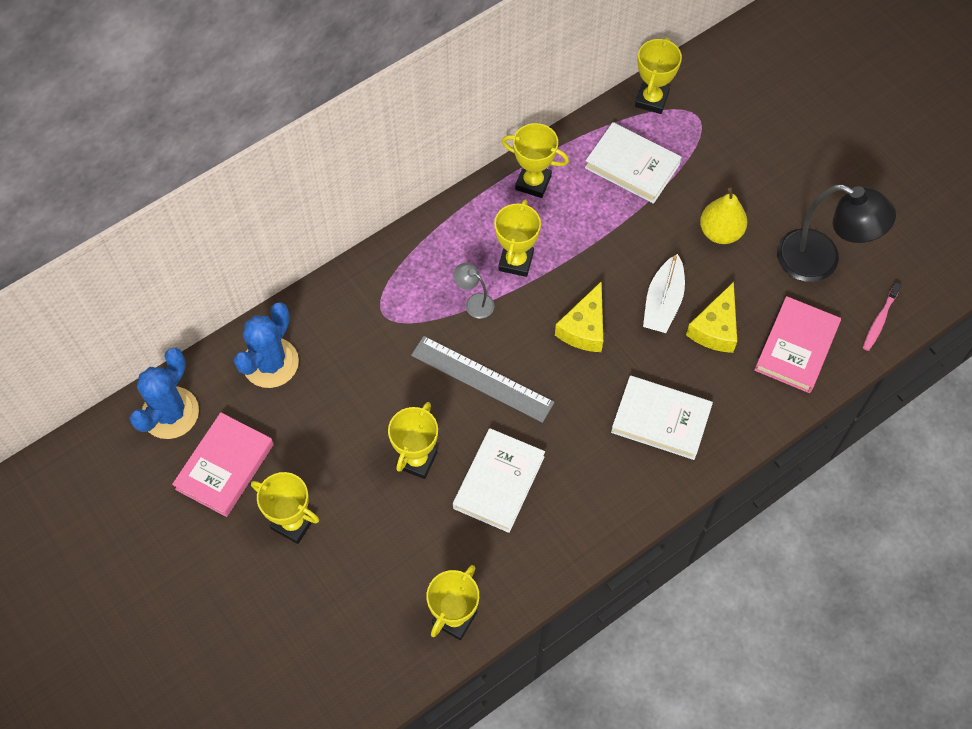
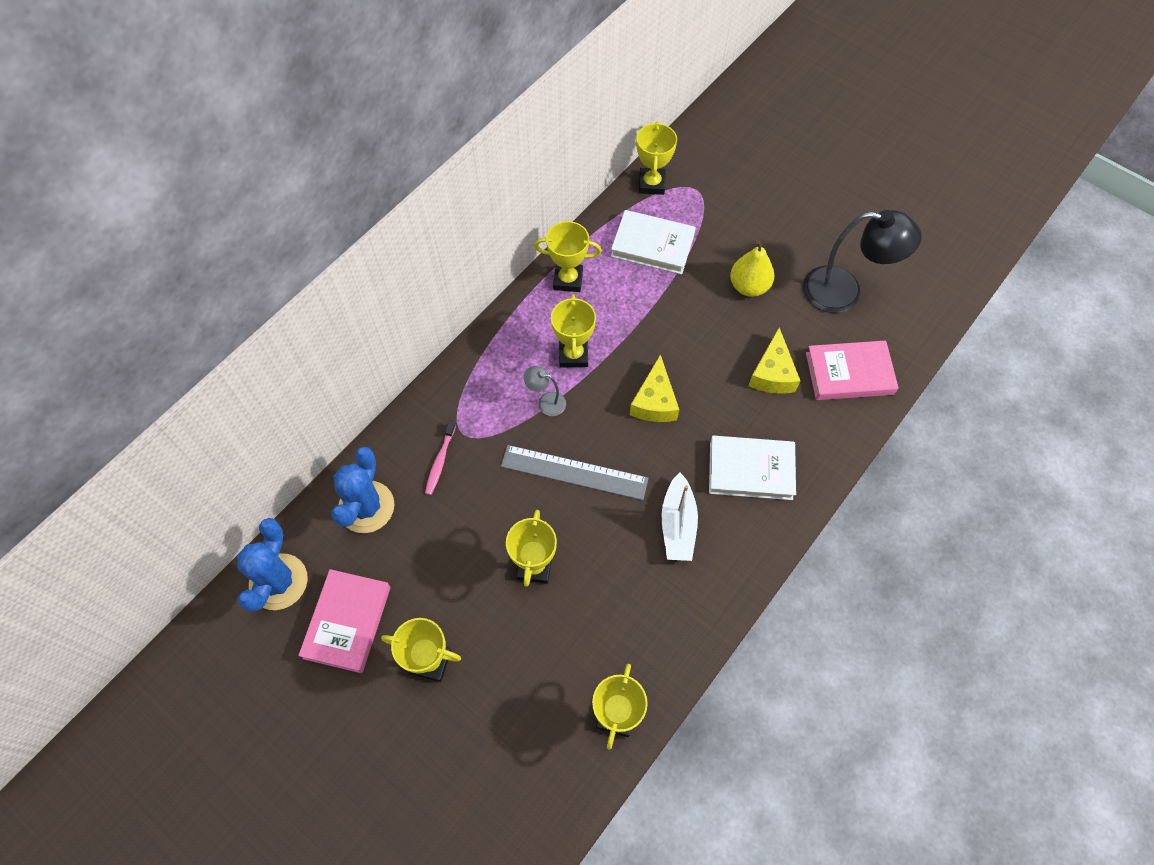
camera: 15 degrees left, 0 degrees up
white book [453,428,545,533] -> none
white boat [643,254,685,333] -> white boat moved to [662,472,698,561]
pink book [754,296,841,393] -> pink book turned 75 degrees clockwise [806,340,899,400]
pink toothbrush [863,283,901,351] -> pink toothbrush moved to [425,420,456,495]

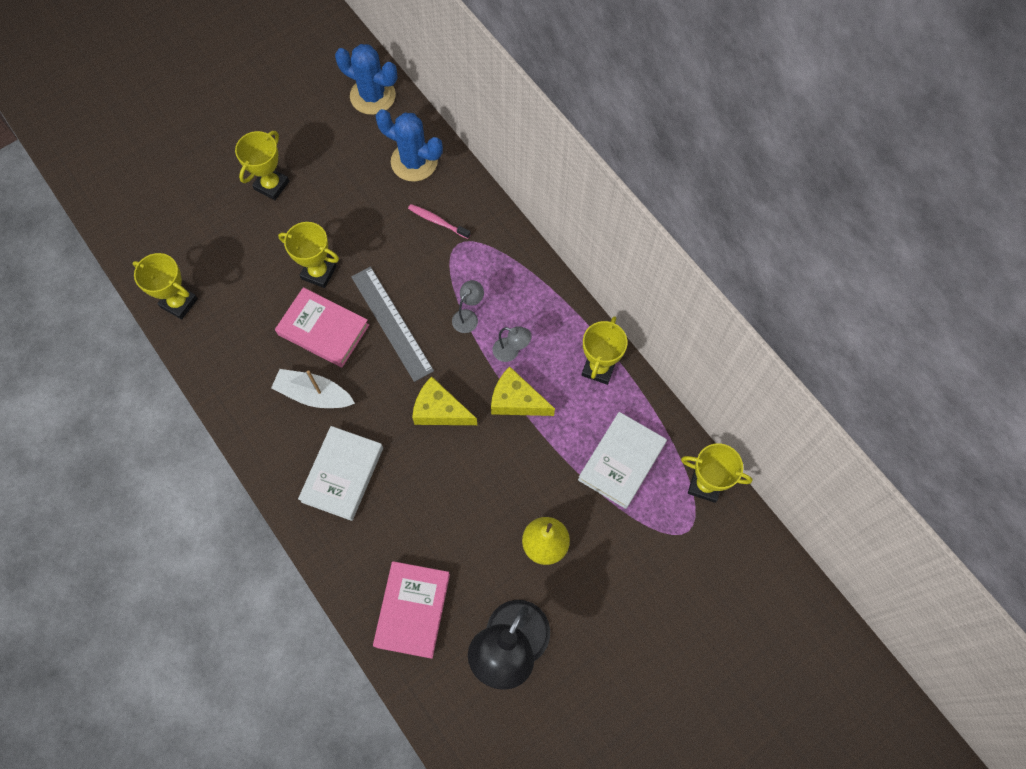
camera: 105 degrees right, 5 degrees up
pink book [298,569,391,673] -> pink book moved to [275,287,369,367]
grey ruler [501,445,648,500] -> grey ruler turned 60 degrees counterclockwise [351,267,434,382]
yellow trophy [551,294,596,367] -> grey lamp [493,326,532,362]
yellow cheese [748,328,800,394] -> yellow cheese moved to [491,366,555,416]

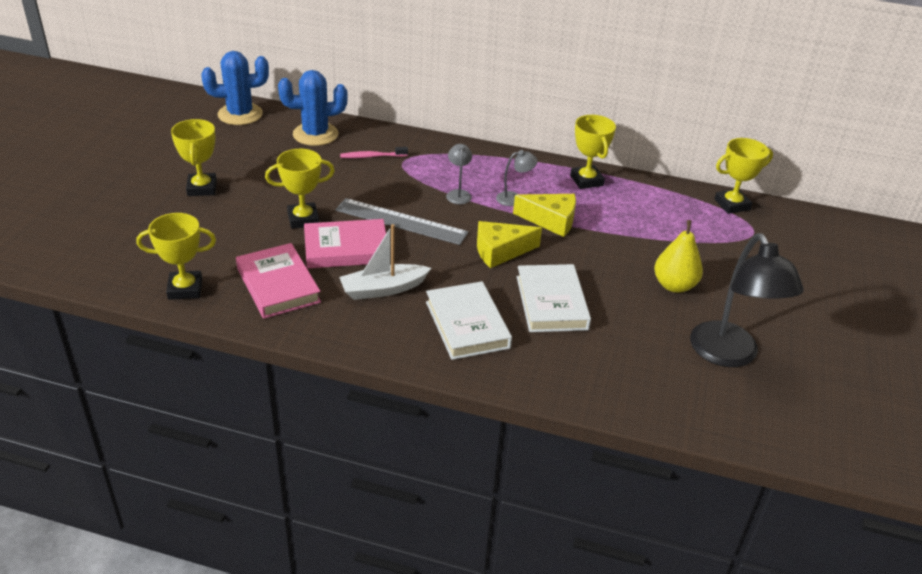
camera: 40 degrees left, 30 degrees down
pink book [373,561,450,659] -> pink book moved to [236,243,321,319]
yellow cheese [491,366,555,416] -> yellow cheese turned 150 degrees counterclockwise [513,194,576,237]
white book [578,412,667,509] -> white book moved to [517,264,591,332]

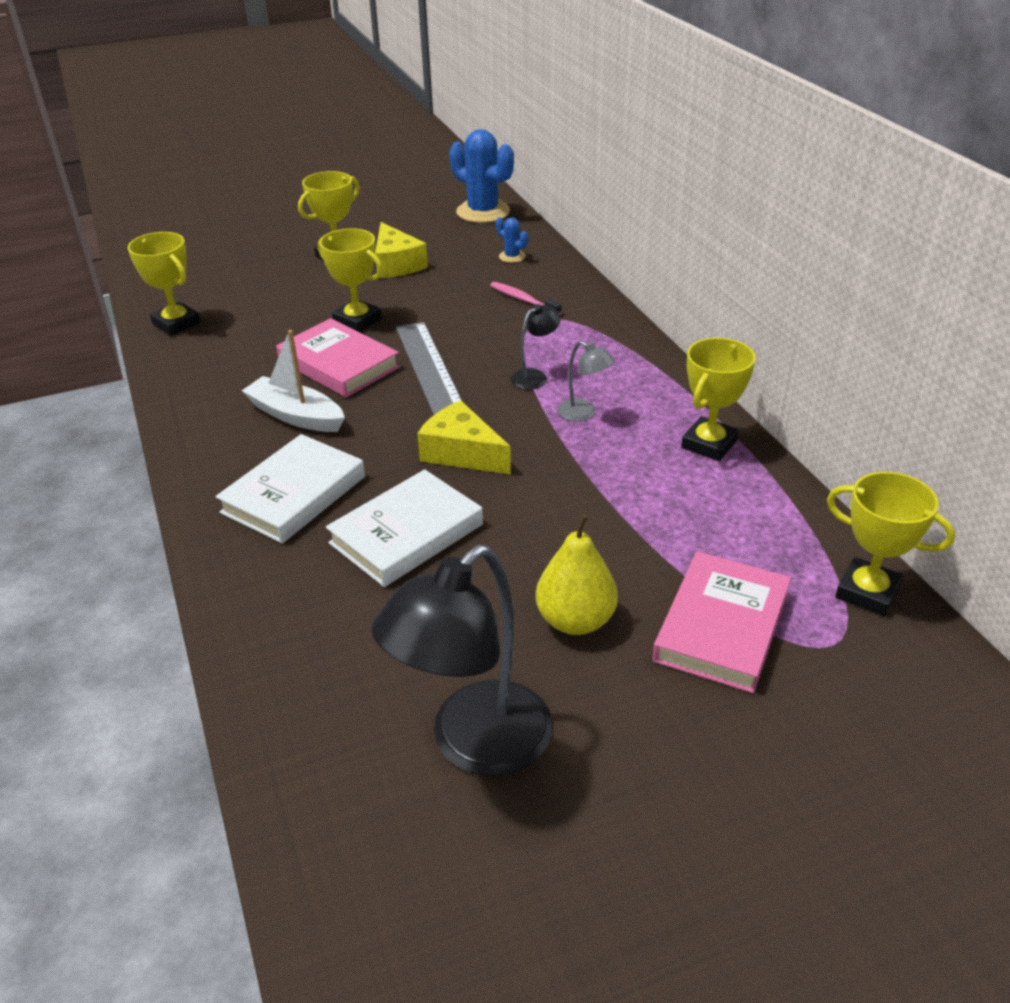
camera: 55 degrees right, 0 degrees up
pink book [236,243,321,319] -> pink book moved to [653,551,791,693]
blue cactus [278,70,348,146] -> blue cactus [496,217,528,263], size x0.46
grey lamp [446,144,472,204] -> black lamp [510,304,560,389]
yellow cheese [513,194,576,237] -> yellow cheese moved to [375,222,428,278]

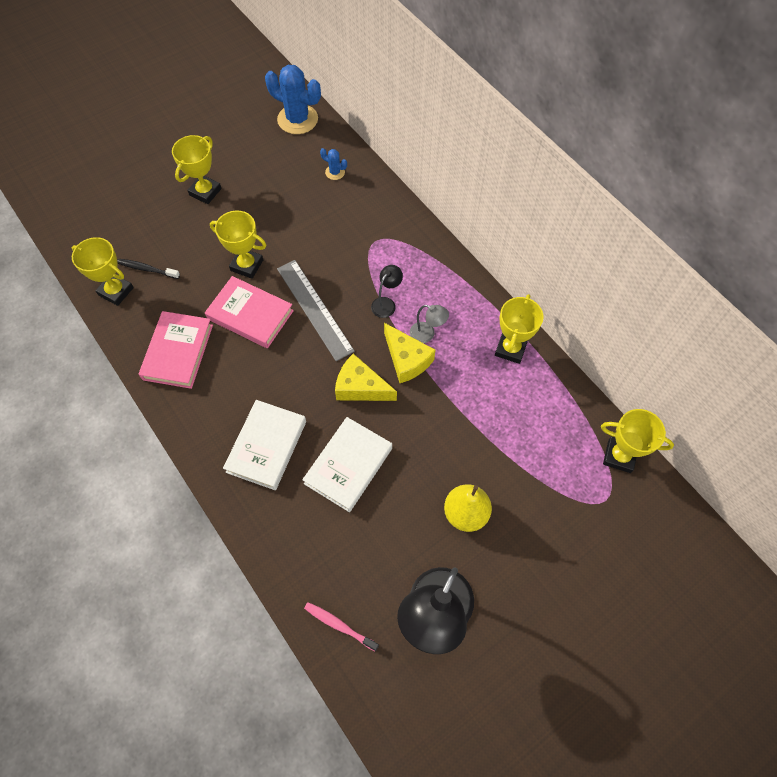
camera: 15 degrees left, 25 degrees up
white boat [242,330,345,432] -> none
yellow cheese [375,222,428,278] -> yellow cheese moved to [384,323,435,383]
pink toothbrush [490,282,562,315] -> pink toothbrush moved to [304,602,379,652]
pink book [653,551,791,693] -> pink book moved to [139,311,213,389]
none -> black toothbrush [117,259,180,279]

